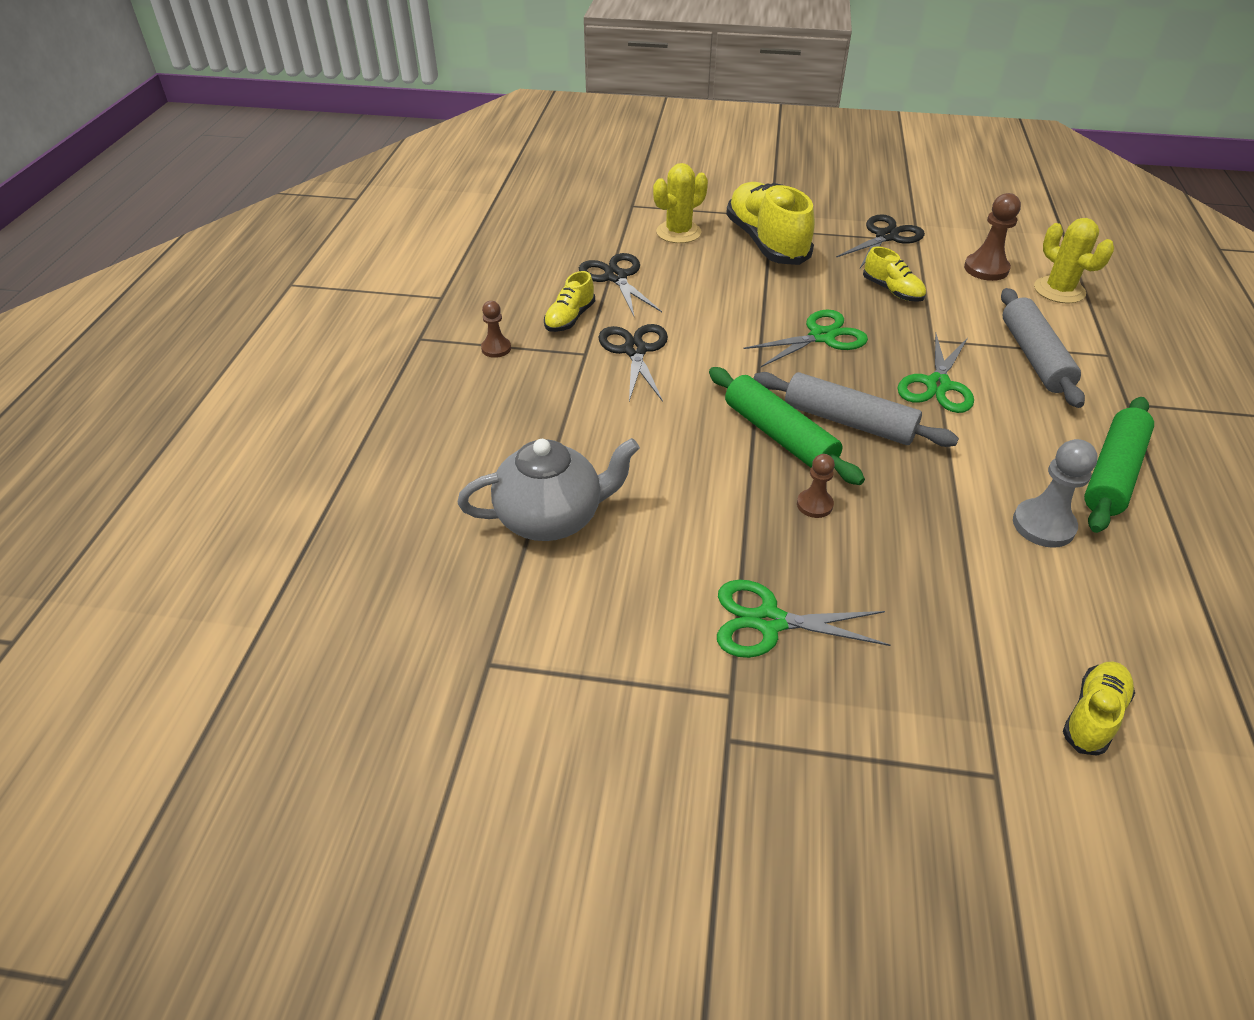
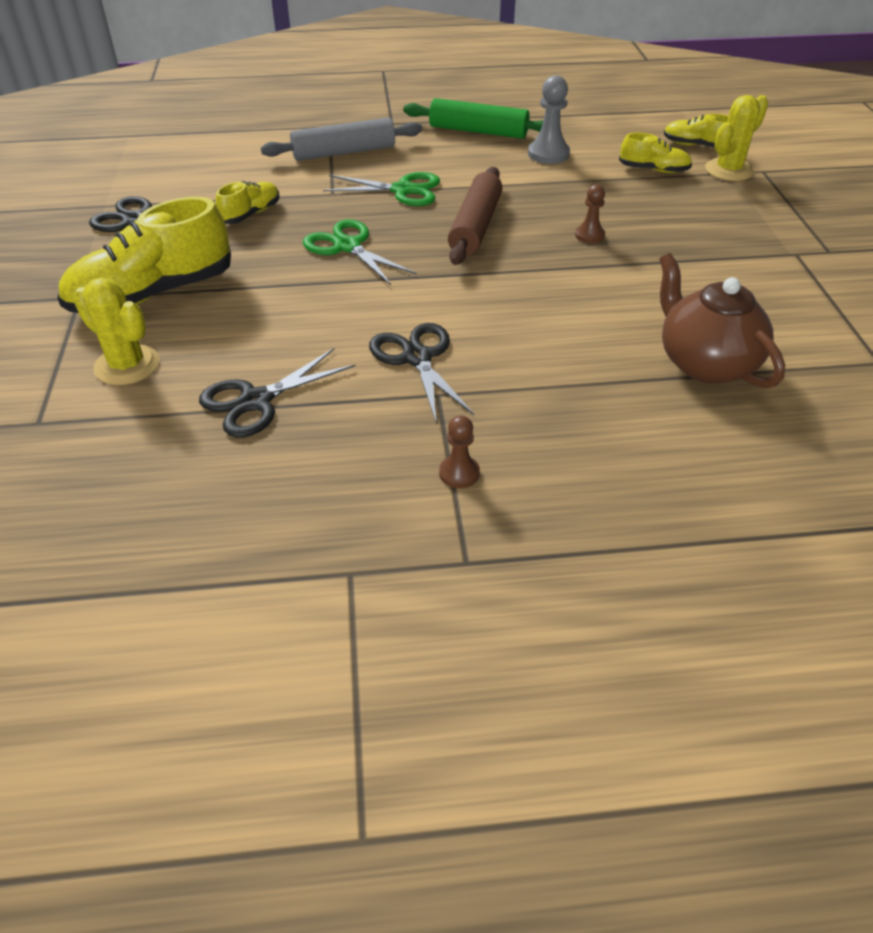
camera: 105 degrees left, 0 degrees up
grey teapot [458,438,640,541] -> brown teapot [659,253,785,388]
yellow shoe [544,271,595,332] -> yellow shoe moved to [619,132,692,173]
black scissors [599,324,668,402] -> black scissors turned 90 degrees clockwise [369,323,474,421]
green rolling pin [709,367,865,485] -> none
green scissors [717,580,890,658] -> none
grey rolling pin [753,372,959,447] -> brown rolling pin [448,167,502,265]
brown pawn [964,193,1021,281] -> none
yellow cactus [1034,218,1114,304] -> yellow cactus moved to [705,95,768,181]

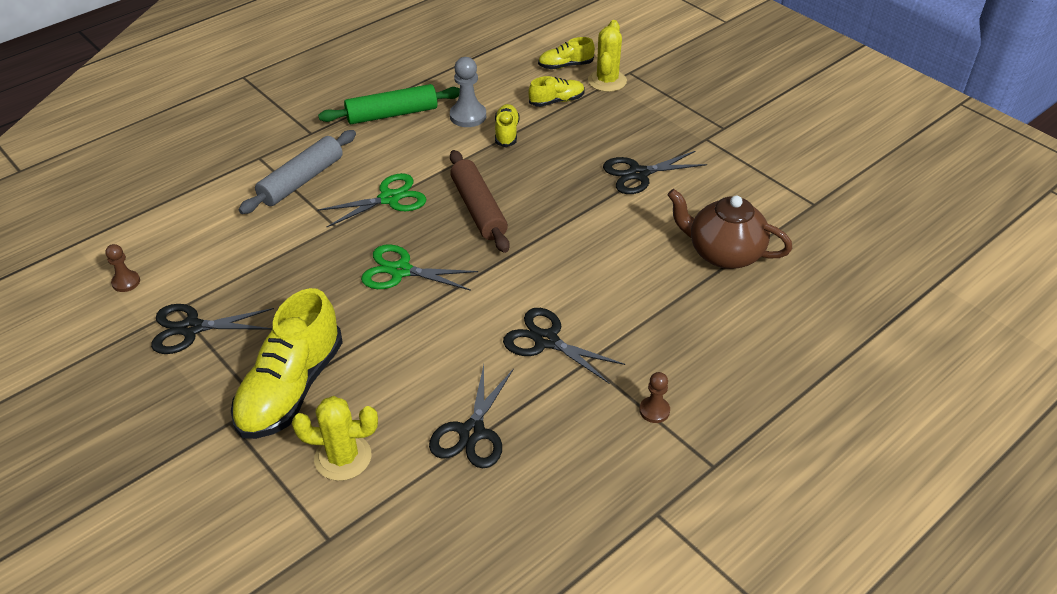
camera: 35 degrees left, 0 degrees up
yellow shoe [215,181,279,224] -> yellow shoe moved to [495,104,520,147]
brown pawn [575,184,605,244] -> brown pawn moved to [105,244,140,292]
none -> black scissors [603,151,707,194]

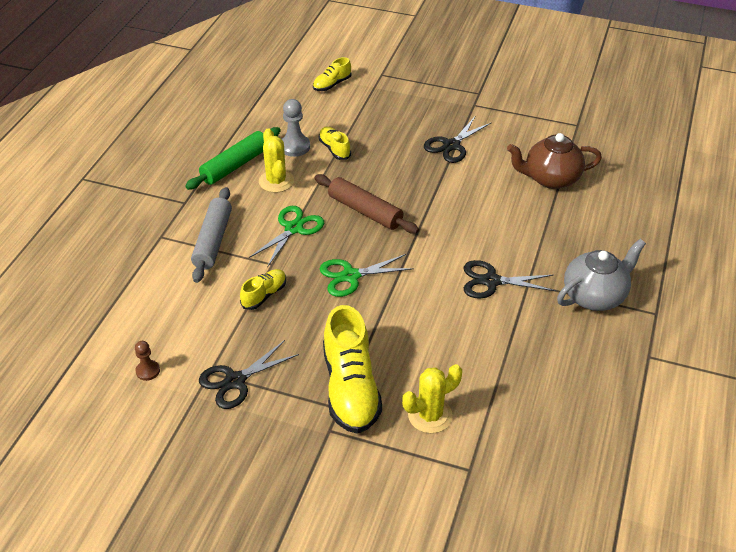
camera: 30 degrees left, 0 degrees up
black scissors [429,365,514,468] -> none
yellow shoe [528,76,585,107] -> yellow shoe moved to [240,269,286,310]
yellow cactus [588,20,627,92] -> yellow cactus moved to [259,128,294,193]
brown pawn [639,372,670,423] -> grey teapot [557,239,646,311]

